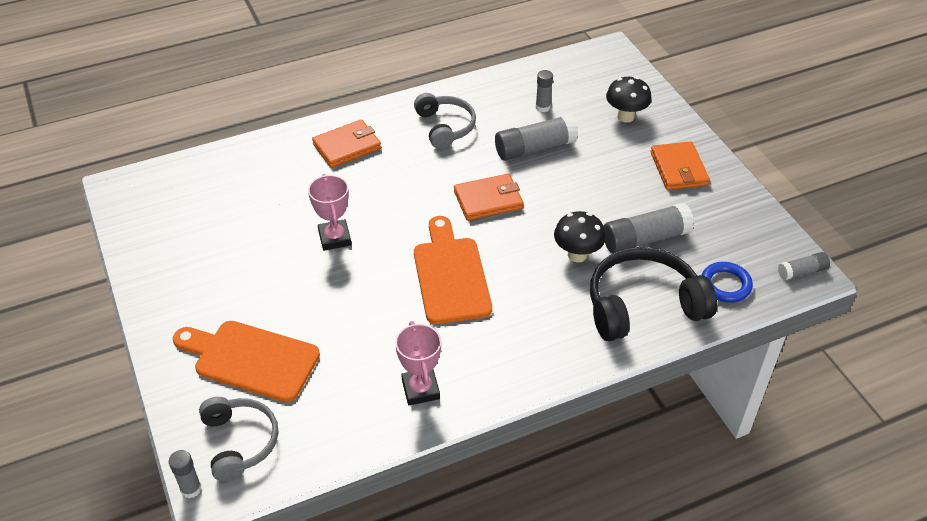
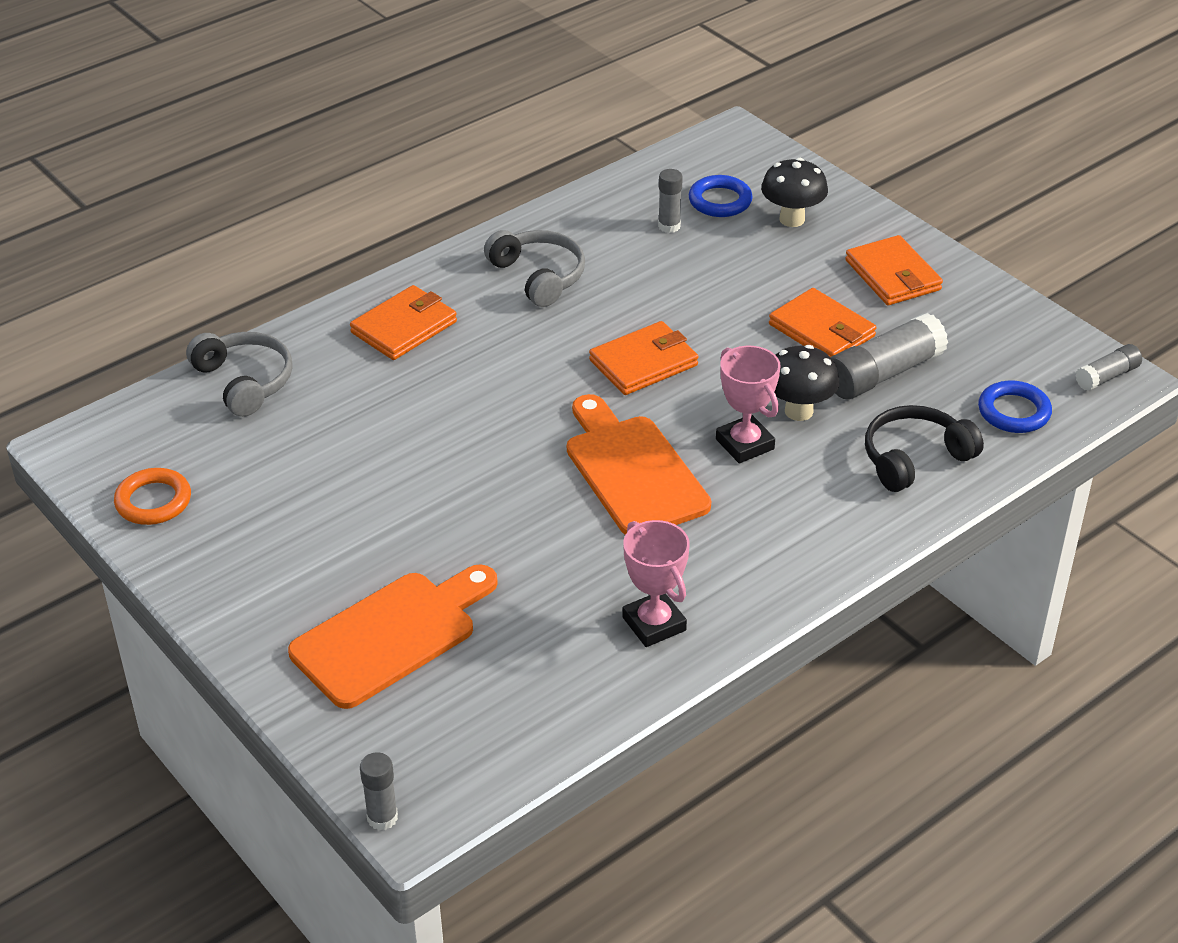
camera: 15 degrees left, 5 degrees down
orange cutting board [173,321,320,402] -> orange cutting board turned 135 degrees clockwise [288,564,498,709]
grey headphones [199,397,278,481] -> grey headphones moved to [186,332,293,417]
pink trophy [308,174,351,251] -> pink trophy moved to [716,346,780,463]
grey glue stick [495,114,578,161] -> none
black headphones [590,247,717,341] -> black headphones [865,405,984,492], size x0.65
none -> orange ring [114,468,191,525]
none -> blue ring [689,175,753,217]
none -> orange wallet [769,288,876,357]

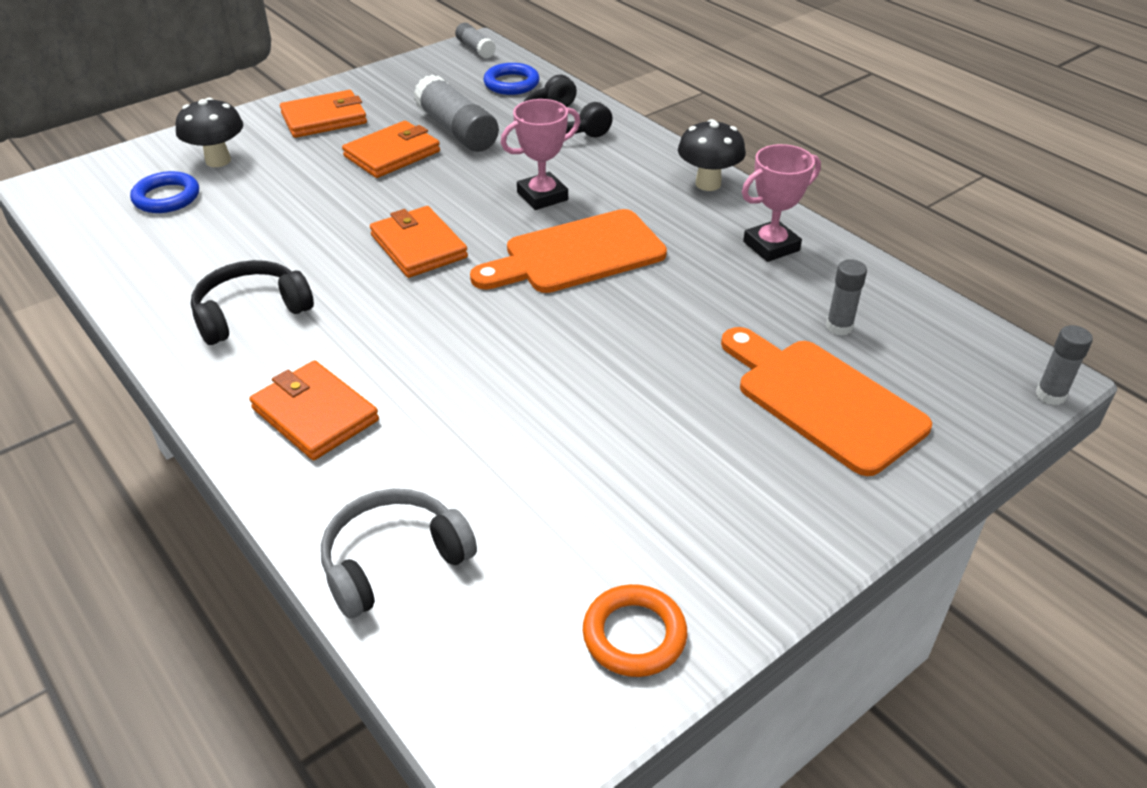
camera: 90 degrees left, 0 degrees up
grey headphones [484,230,585,307] -> black headphones [191,260,314,345]
grey glue stick [658,169,683,233] -> grey glue stick moved to [826,259,867,336]
black mushroom [775,345,840,421] -> black mushroom moved to [678,119,746,191]

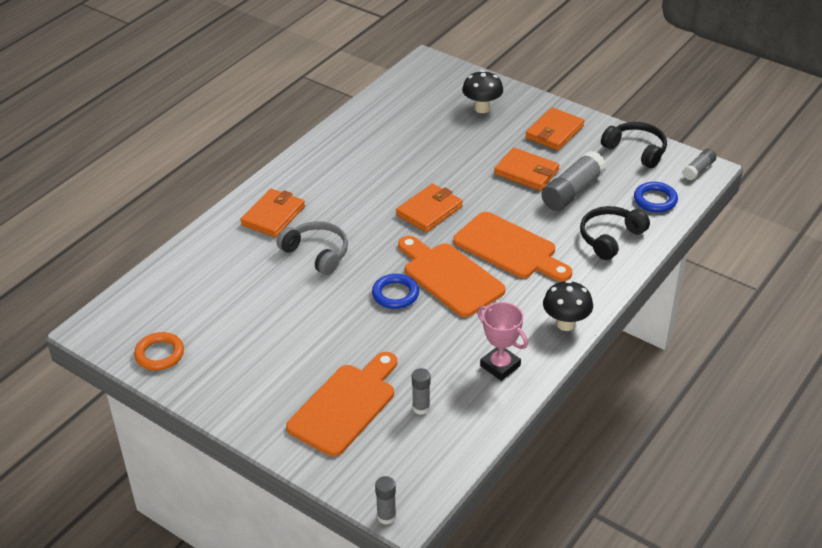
camera: 75 degrees right, 0 degrees up
blue ring [130,171,199,213] -> blue ring moved to [372,274,419,309]
black headphones [191,260,314,345] -> black headphones moved to [601,122,667,168]
orange wallet [280,90,367,138] -> orange wallet turned 75 degrees clockwise [525,107,584,150]
grey headphones [321,489,477,619] -> grey headphones moved to [277,221,348,275]
pink trophy [501,99,580,210] -> orange cutting board [453,212,572,281]

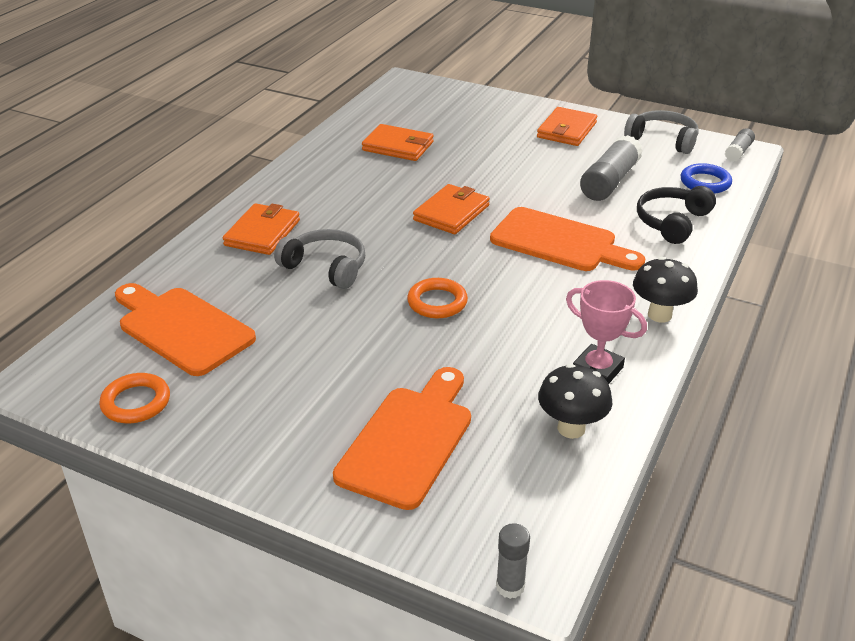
camera: 10 degrees left, 5 degrees down
blue ring [372,274,419,309] -> orange ring [407,278,468,318]
orange cutting board [398,236,506,317] -> orange cutting board moved to [115,283,256,376]
grey glue stick [412,368,431,415] -> none
black mushroom [462,70,503,113] -> black mushroom moved to [538,364,612,439]
orange wallet [494,148,559,191] -> orange wallet moved to [362,124,434,161]
black headphones [601,122,667,168] -> grey headphones [624,110,699,154]

